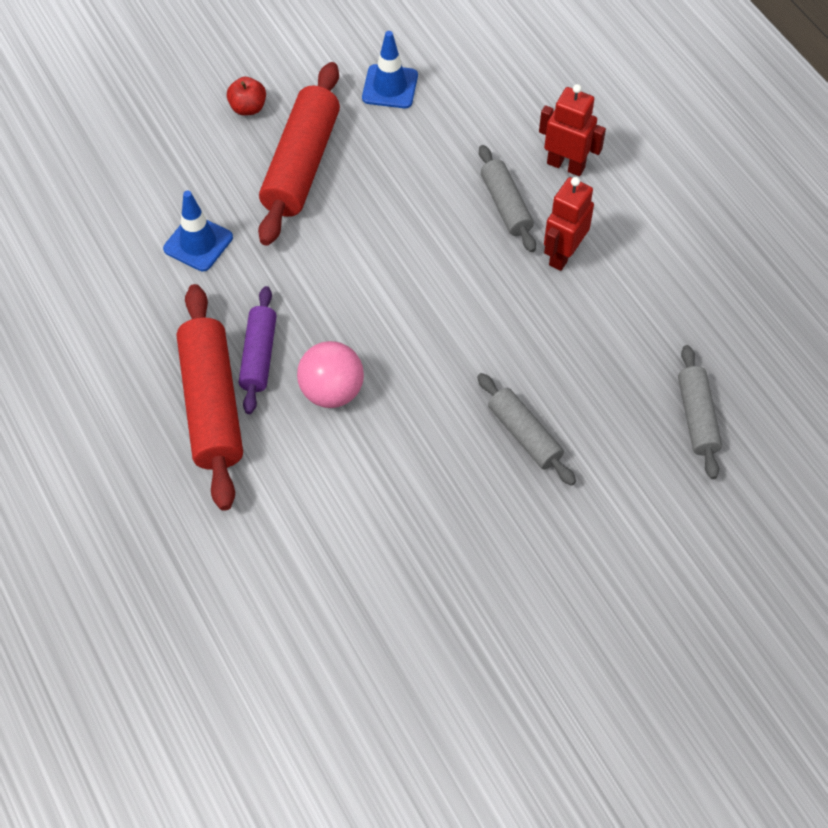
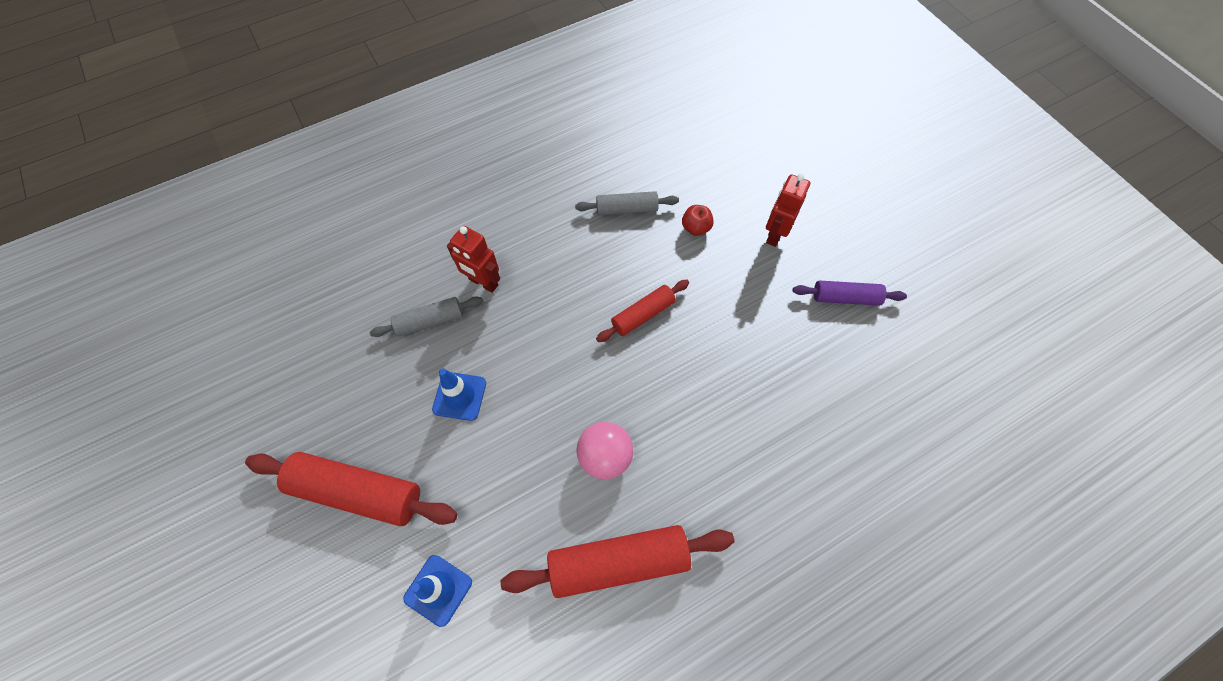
camera: 90 degrees left, 5 degrees up
red apple [227,77,266,116] -> red apple moved to [682,205,714,236]
purple rolling pin [239,286,277,414] -> purple rolling pin moved to [793,280,907,306]
blue traffic cone [362,31,418,108] -> blue traffic cone moved to [432,368,486,421]
grey rolling pin [477,373,576,486] -> red rolling pin [596,280,689,342]
red robot [539,84,606,176] -> red robot moved to [766,174,810,247]

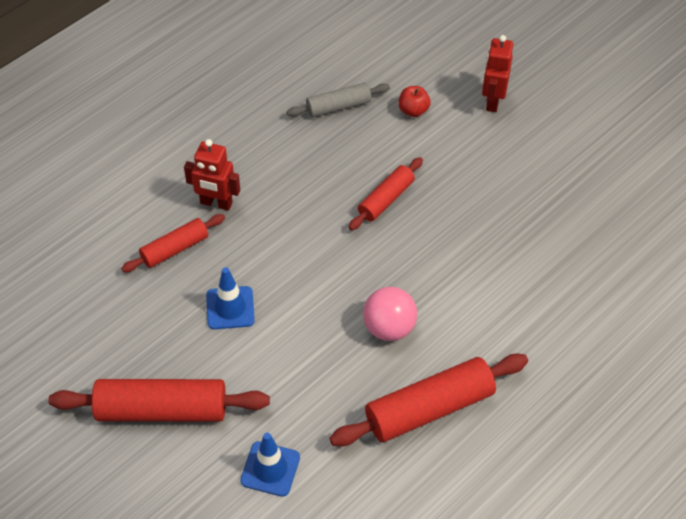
camera: 15 degrees left, 10 degrees down
grey rolling pin [370,297,483,337] -> red rolling pin [121,214,225,272]
purple rolling pin [793,280,907,306] -> none

